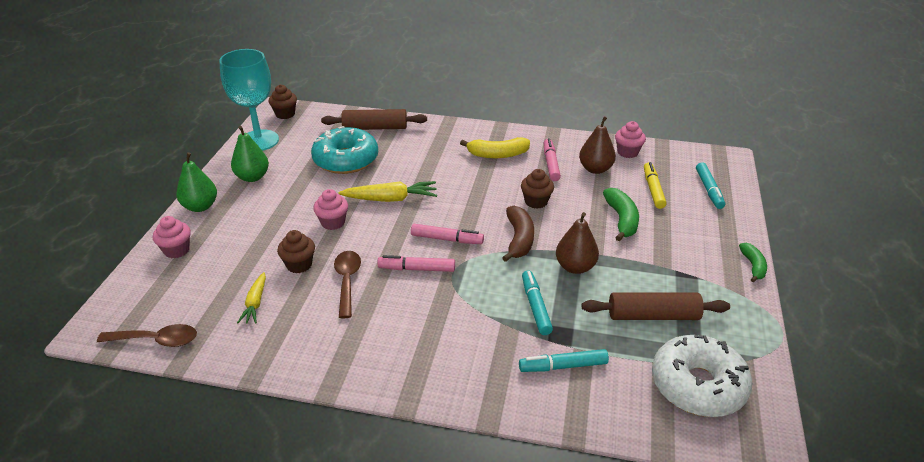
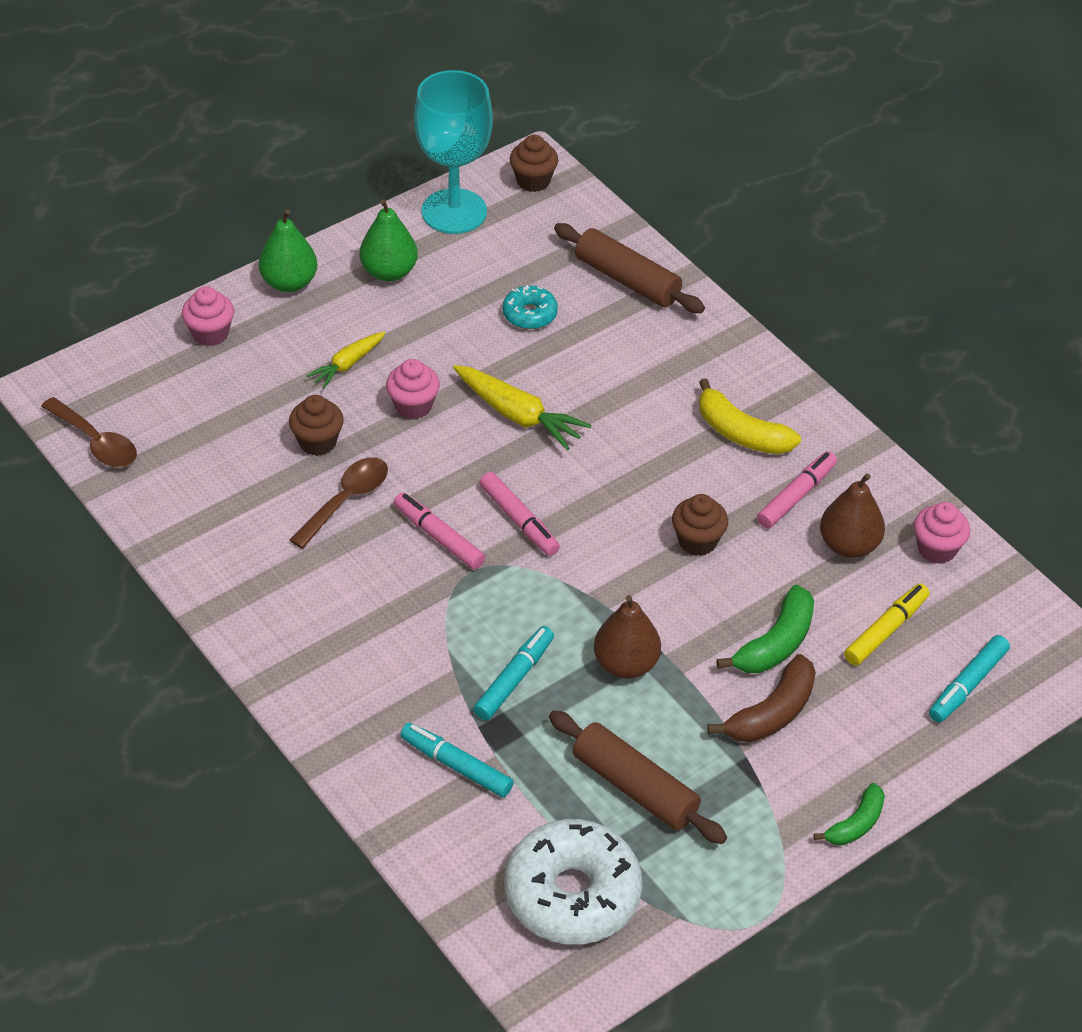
camera: 40 degrees right, 10 degrees up
yellow carrot [237,272,266,324] -> yellow carrot moved to [306,332,385,389]
turquoise donut [311,126,378,174] -> turquoise donut [502,285,558,329], size x0.50
brown banana [502,206,534,262] -> brown banana moved to [707,654,816,742]

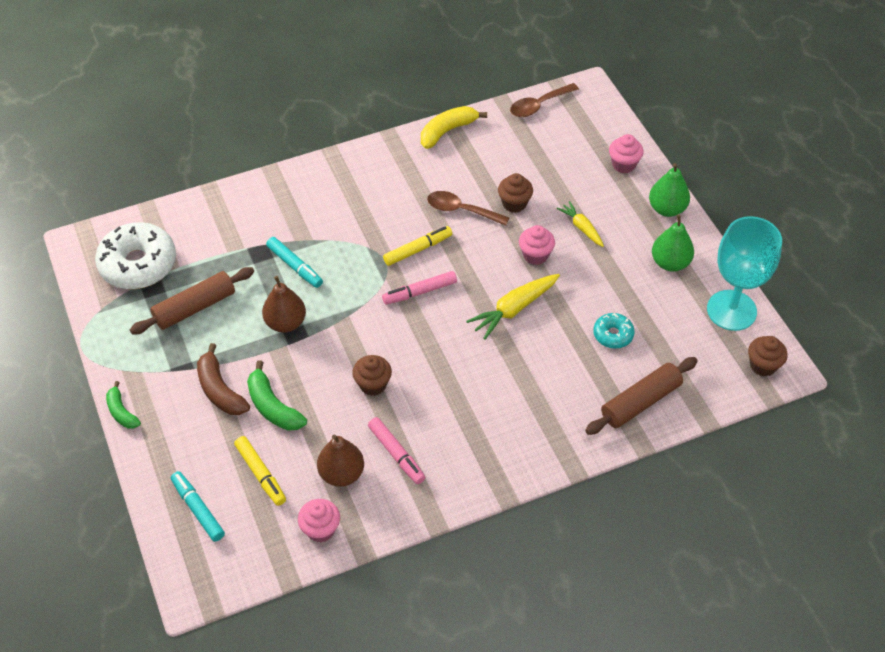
camera: 105 degrees right, 5 degrees up
brown spoon [290,457,388,549] -> brown spoon turned 150 degrees clockwise [427,191,509,226]
pink marker [394,492,485,569] -> yellow marker [383,226,452,266]
turquoise marker [400,723,514,797] -> none
yellow banana [699,378,801,454] -> yellow banana moved to [421,106,487,149]

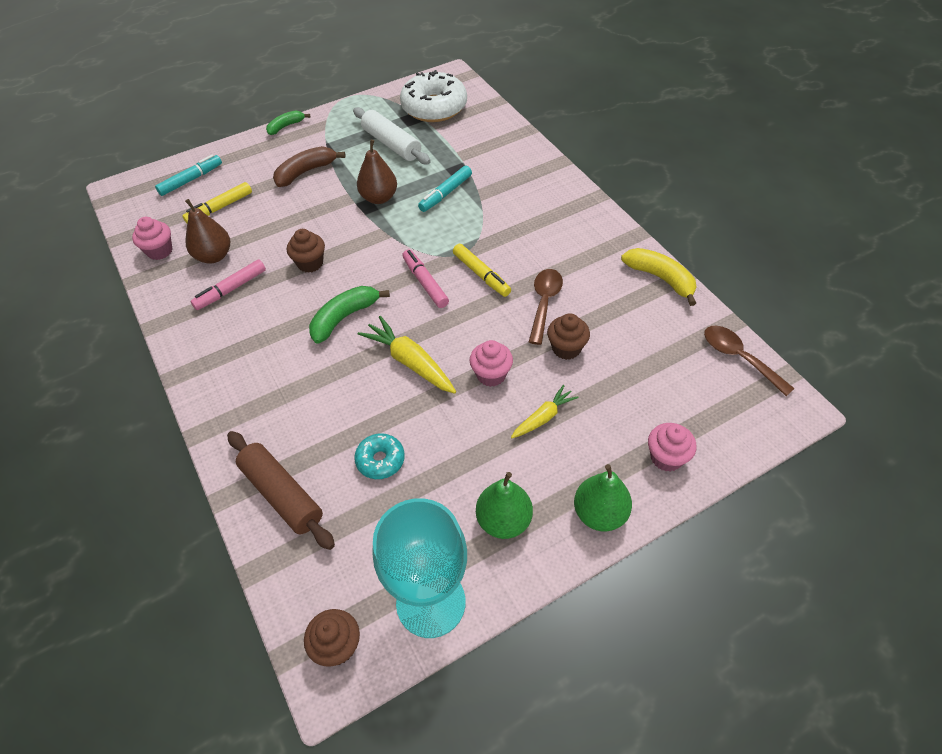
camera: 85 degrees right, 0 degrees up
brown rolling pin [130,267,254,334] -> white rolling pin [353,107,431,165]
green banana [247,360,307,431] -> green banana moved to [309,286,390,344]

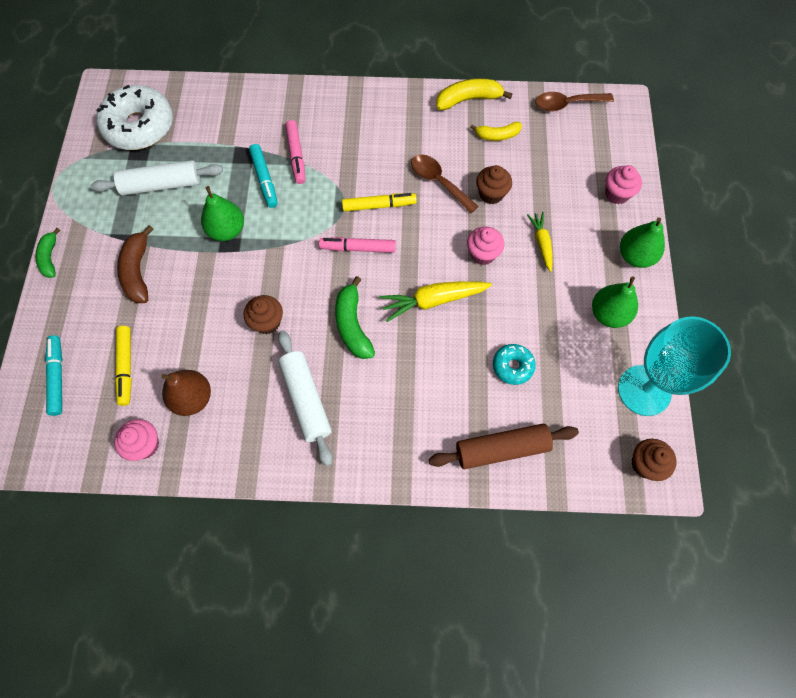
camera: 60 degrees left, 15 degrees up
pink marker [191,260,266,310] -> pink marker moved to [285,120,306,184]
brown pear [357,140,397,204] -> green pear [201,186,244,241]
none -> white rolling pin [278,331,332,466]
none -> yellow banana [470,122,522,141]

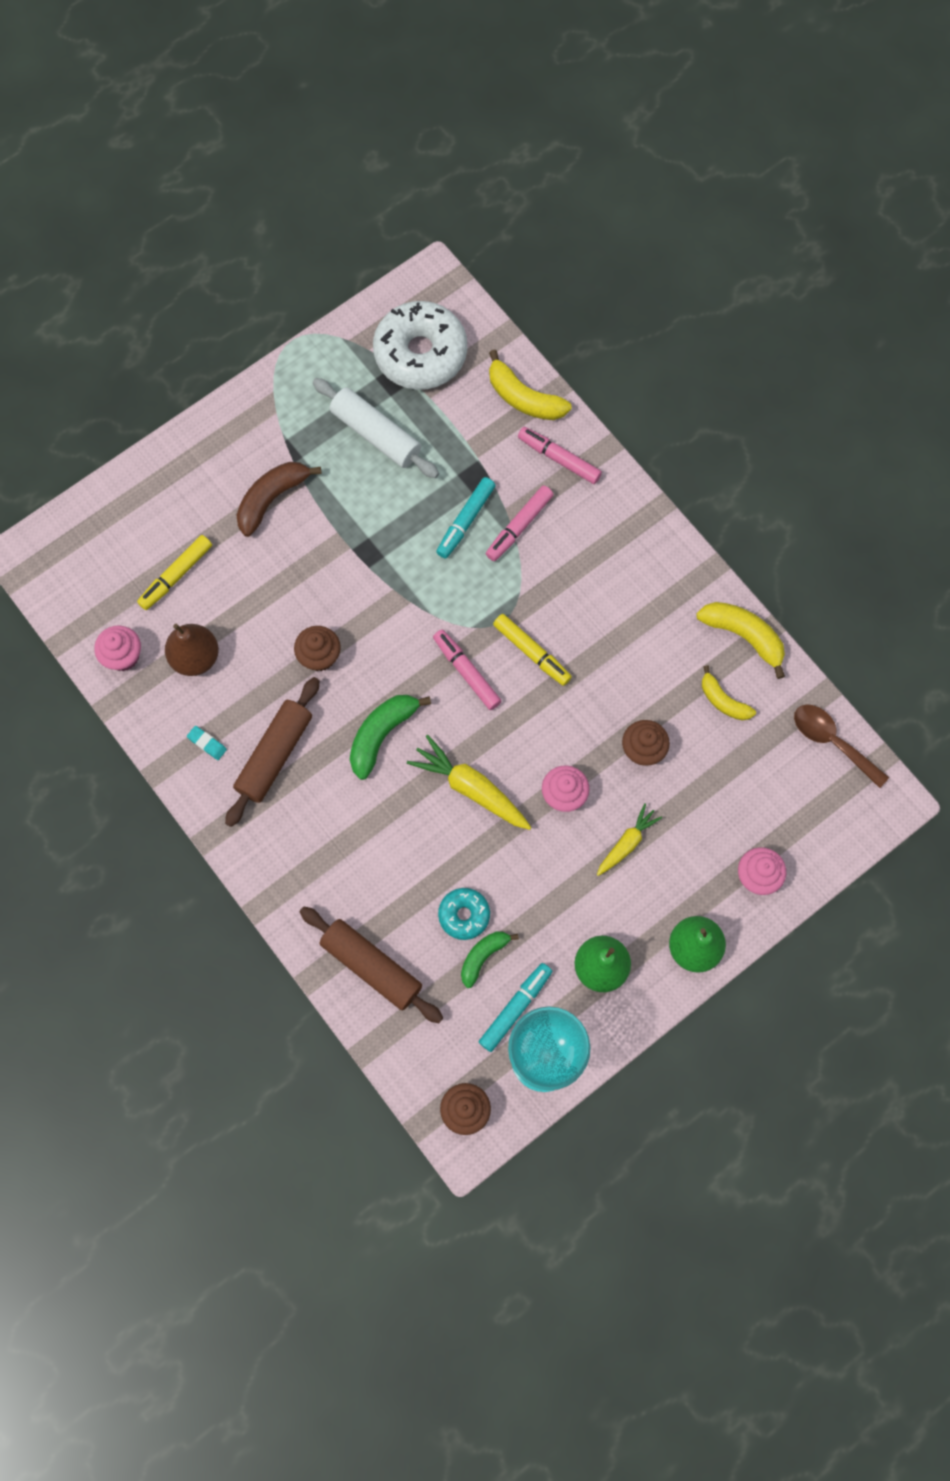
camera: 50 degrees right, 5 degrees up
green banana [35,228,60,278] -> green banana moved to [461,932,519,988]
turquoise marker [45,335,62,416] -> turquoise marker moved to [479,963,552,1052]
green pear [201,186,244,241] -> none
white rolling pin [278,331,332,466] -> brown rolling pin [225,677,320,827]
brown spoon [411,154,479,213] -> none
none -> turquoise eraser [187,726,227,760]
none -> yellow banana [489,350,572,420]
none -> pink marker [518,427,602,484]

